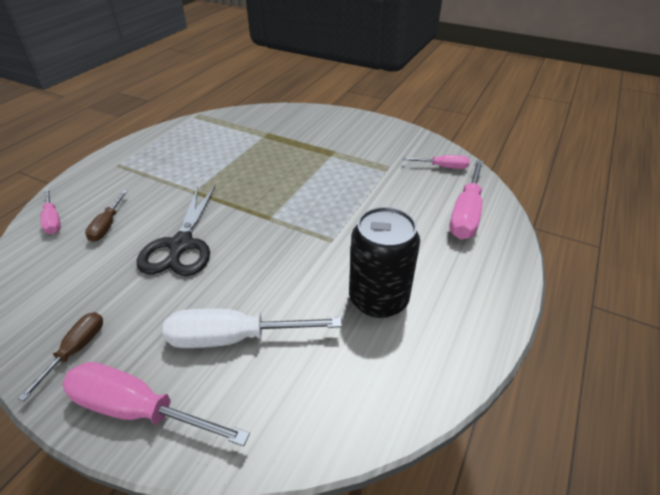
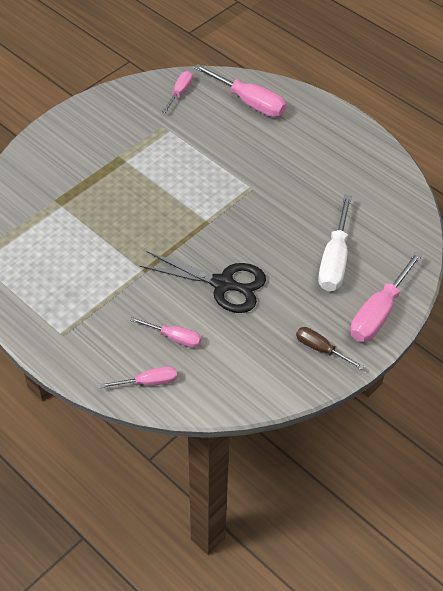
camera: 75 degrees left, 10 degrees up
brown screwdriver [85,190,128,242] -> pink screwdriver [130,317,201,348]
black can [349,207,420,318] -> none

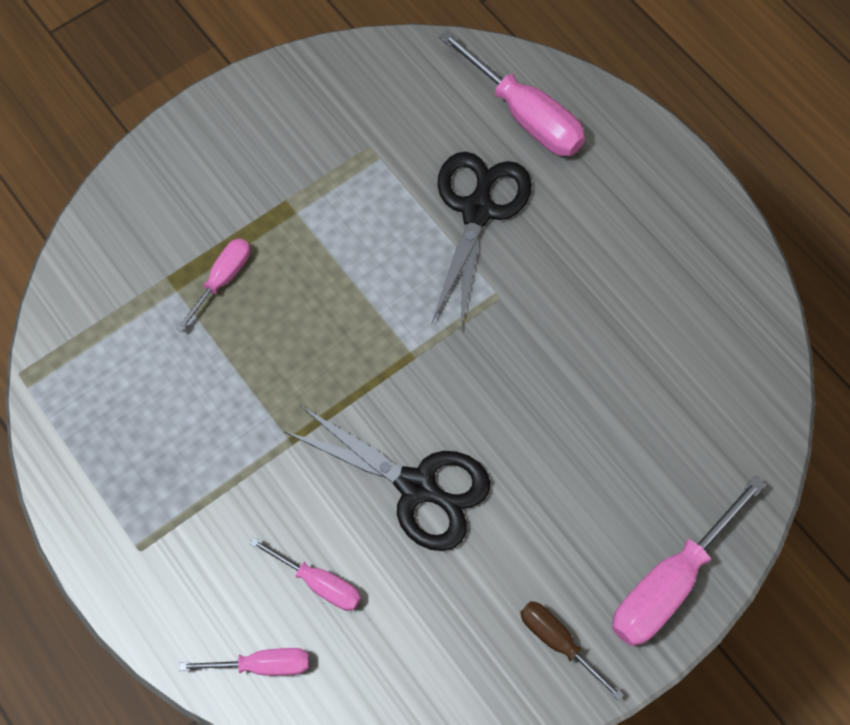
camera: 10 degrees right, 15 degrees up
pink screwdriver [162,71,193,113] -> pink screwdriver moved to [176,238,250,332]
white screwdriver [318,195,352,291] -> none
none -> black scissors [432,152,532,328]

